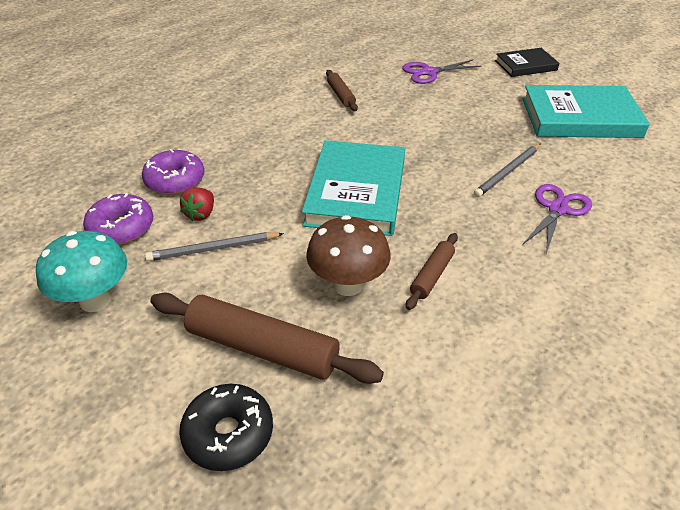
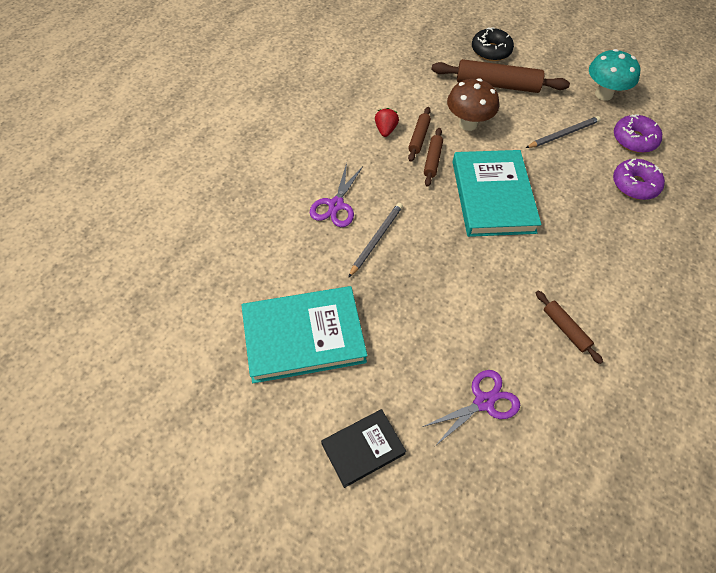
camera: 165 degrees right, 15 degrees up
red strawberry [180,187,214,221] -> red strawberry moved to [375,108,399,137]
none -> brown rolling pin [424,128,443,187]

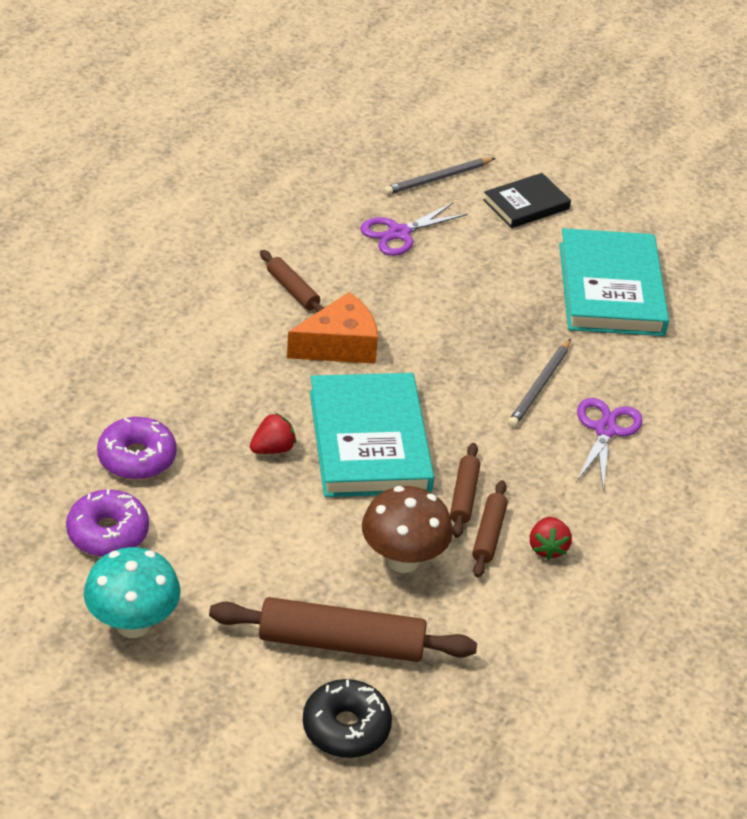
camera: 175 degrees right, 15 degrees down
turquoise book [242,286,367,383] -> turquoise book turned 75 degrees counterclockwise [559,228,669,336]
grey pencil [526,116,601,148] -> grey pencil moved to [384,158,495,195]
none -> red strawberry [250,413,296,454]
none -> orange cheese [287,292,378,364]

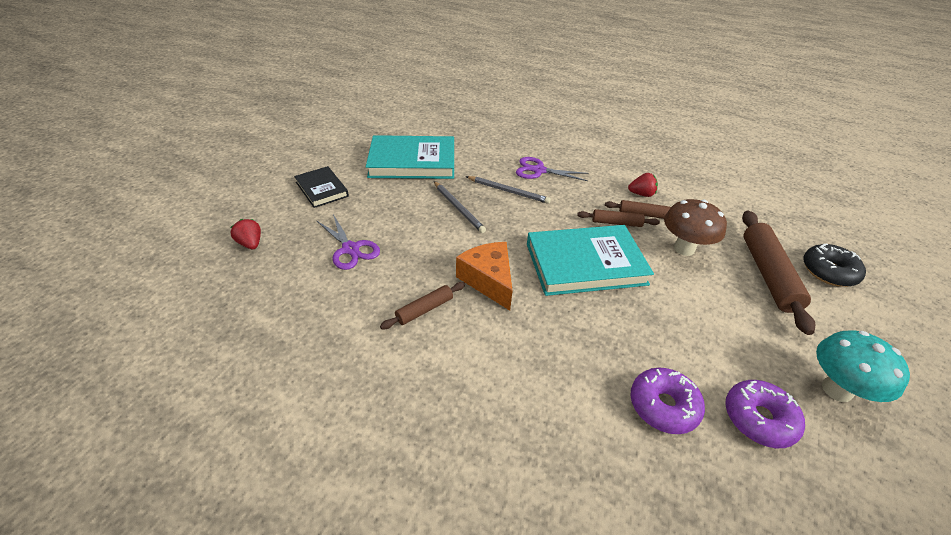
camera: 90 degrees left, 0 degrees up
red strawberry [250,413,296,454] -> red strawberry moved to [231,219,261,249]
grey pencil [384,158,495,195] -> grey pencil moved to [434,181,486,233]

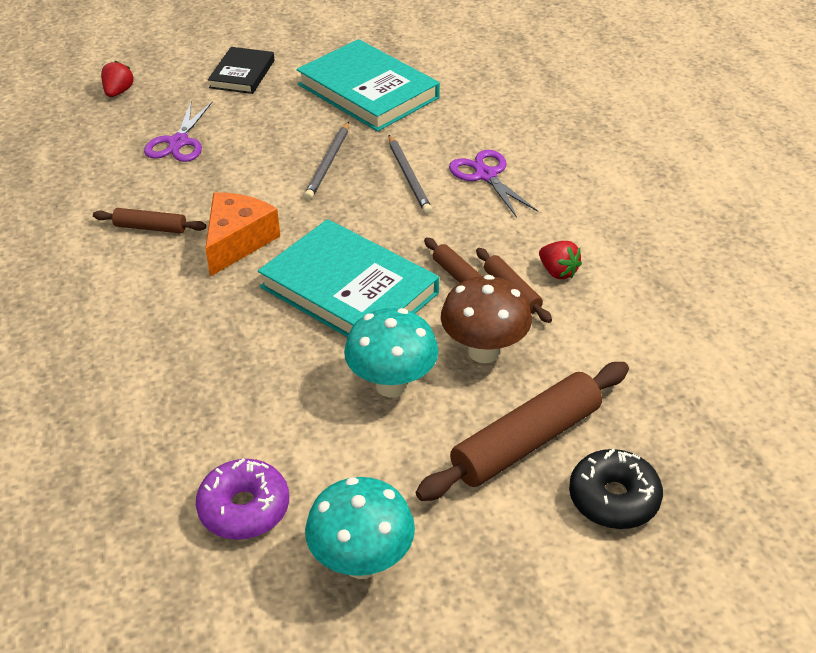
camera: 50 degrees right, 0 degrees up
purple donut [630,368,705,434] -> none
none -> turquoise mushroom [344,308,439,398]

